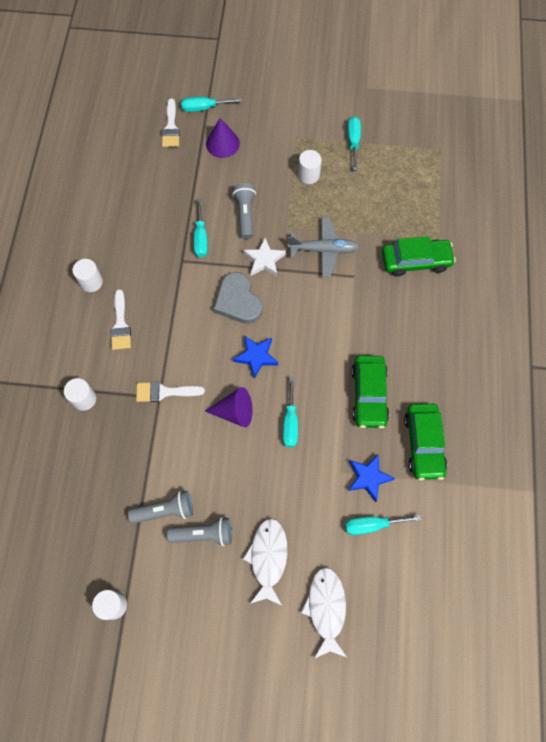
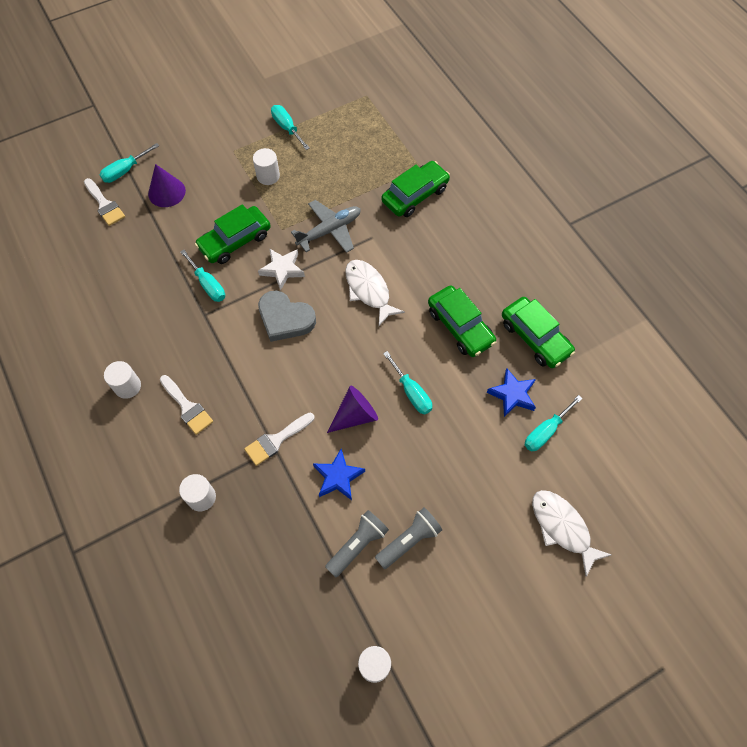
camera: 35 degrees left, 5 degrees down
grey flashlight [232,183,256,239] -> green car [195,204,271,264]
blue star [233,335,278,379] -> blue star moved to [313,449,365,500]
white fish [243,518,288,606] -> white fish moved to [345,260,405,326]

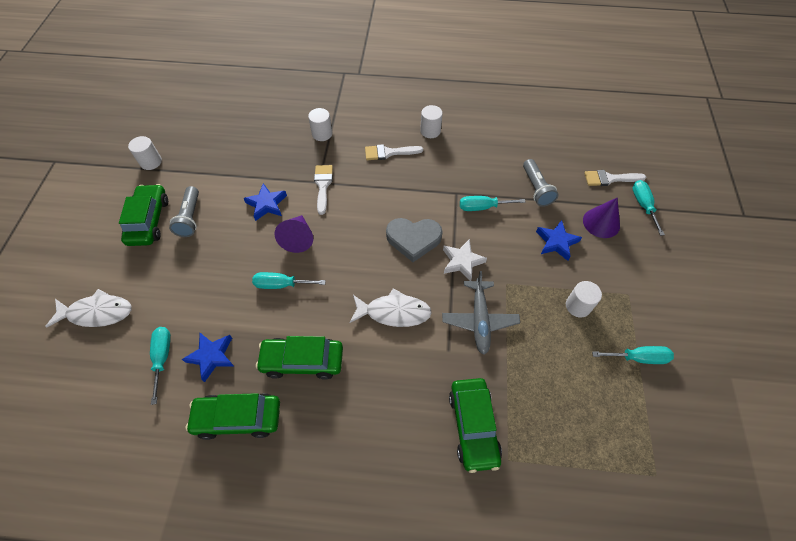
camera: 125 degrees right, 5 degrees down
green car [195,204,271,264] -> green car moved to [119,184,168,246]
grey heart [258,291,316,342] -> grey heart turned 150 degrees counterclockwise [386,218,442,262]
grey flashlight [325,510,389,577] -> grey flashlight moved to [523,159,559,207]
none -> blue star [536,220,582,261]

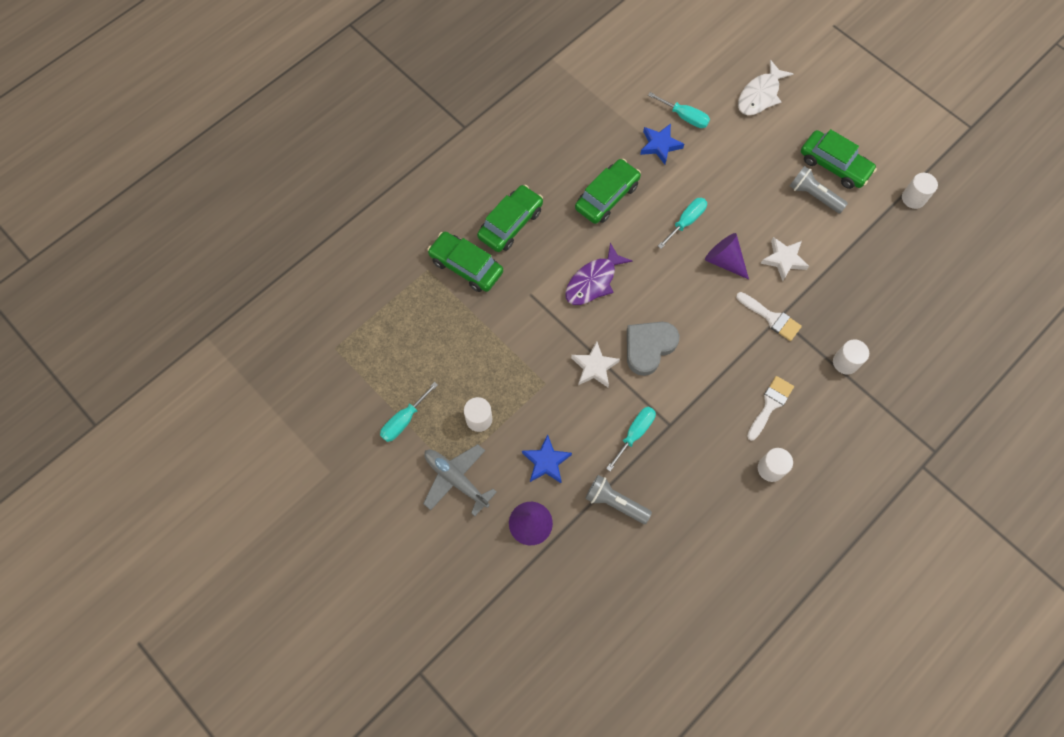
camera: 130 degrees right, 10 degrees up
green car [185,393,280,440] -> green car moved to [477,185,543,252]
blue star [243,183,287,221] -> white star [761,237,809,281]
white fish [350,288,432,327] -> purple fish [565,243,632,305]
grey plane [442,271,520,355] -> grey plane moved to [423,444,497,516]
white brush [584,170,646,186] -> none
turquoise screwdriver [632,180,665,236] -> none

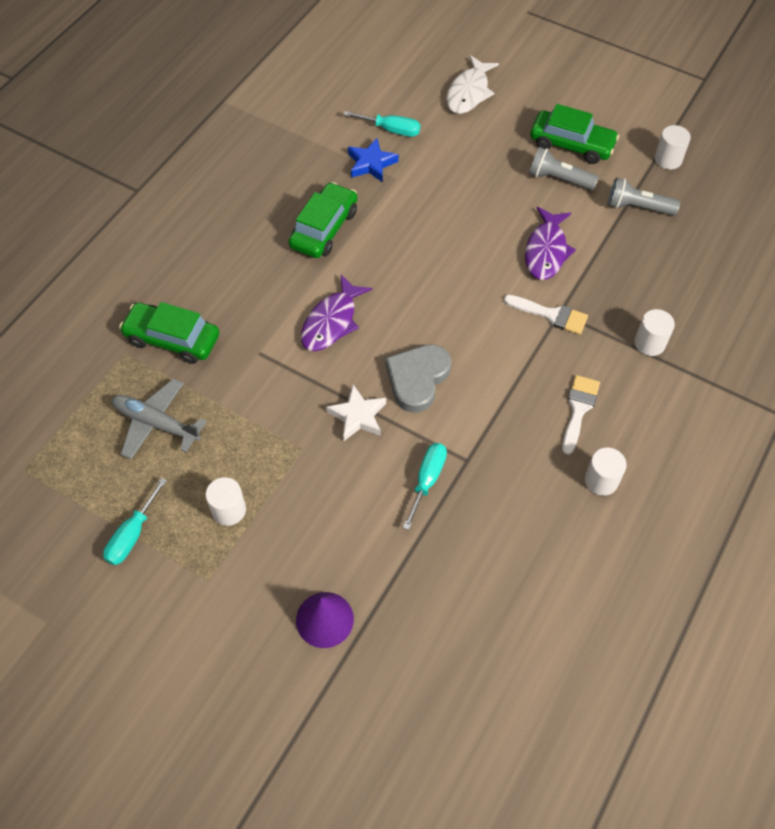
camera: 15 degrees left, 10 degrees down
grey plane [423,444,497,516] -> grey plane moved to [112,378,207,459]
green car [477,185,543,252] -> none
blue star [522,434,572,483] -> none
grey flashlight [585,475,652,524] -> grey flashlight moved to [608,178,680,216]
turquoise screwdriver [658,198,707,249] -> none
purple cone [705,233,749,279] -> none
white star [761,237,809,281] -> purple fish [525,207,576,280]

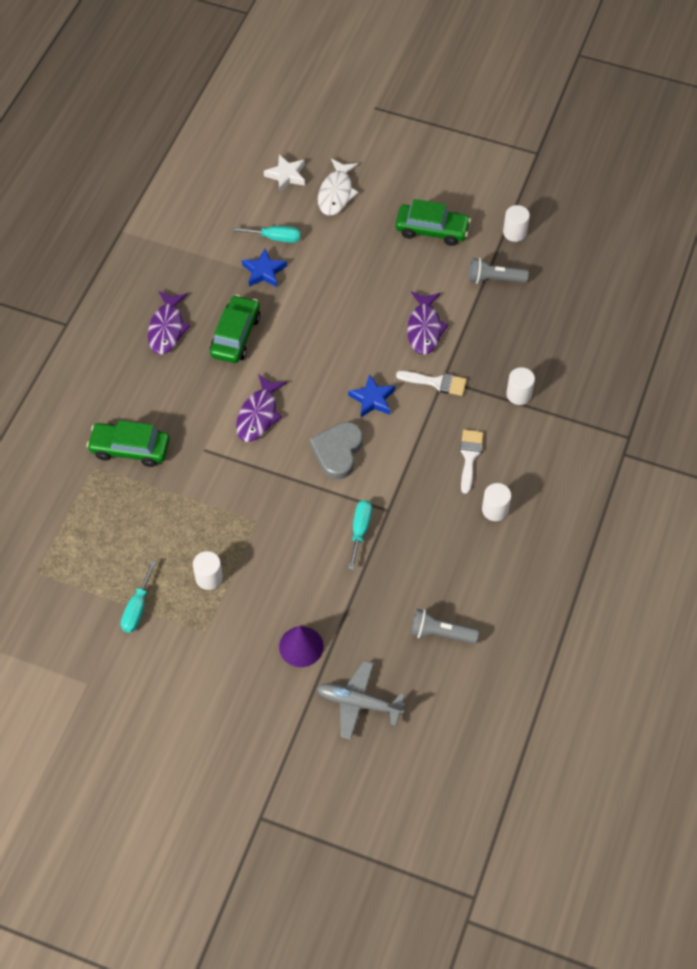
camera: 10 degrees left, 0 degrees up
grey plane [112,378,207,459] -> grey plane moved to [317,661,405,740]
white star [326,385,386,442] -> white star moved to [264,154,305,192]
grey flashlight [529,147,599,190] -> grey flashlight moved to [411,609,479,644]
none -> purple fish [148,291,191,354]
none -> blue star [348,374,395,418]

